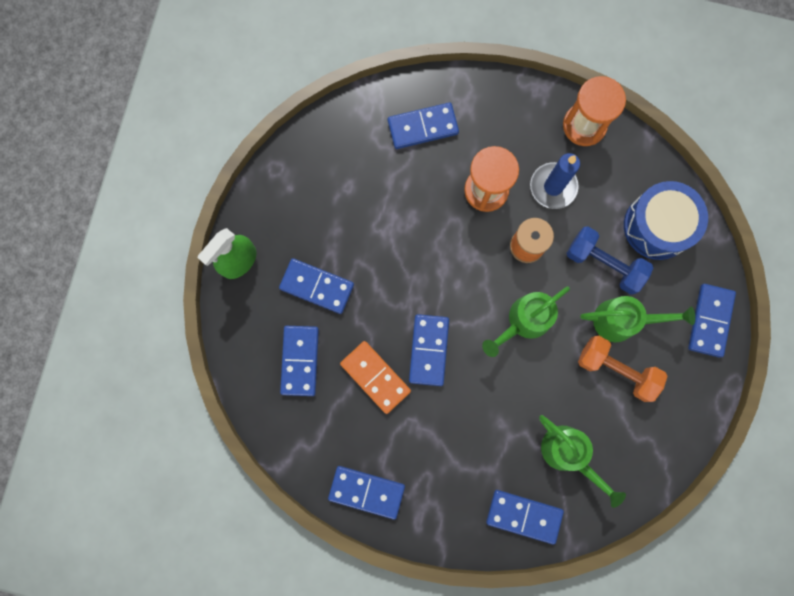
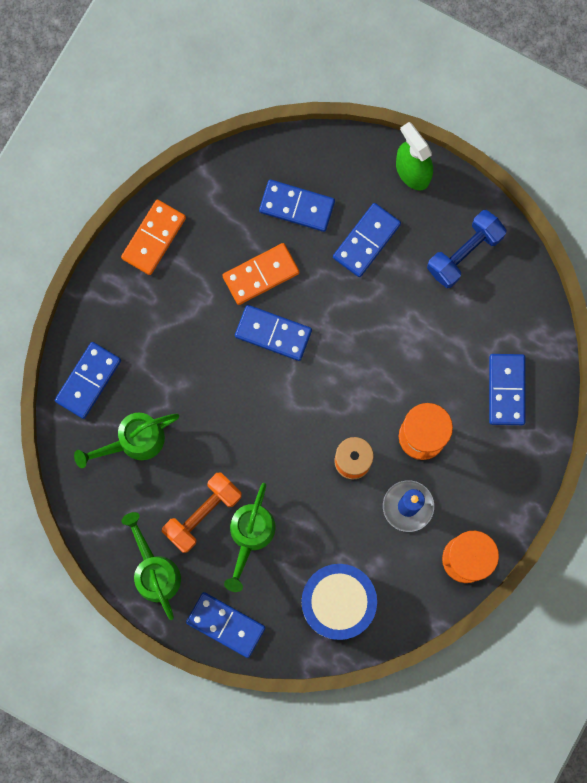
camera: 105 degrees right, 0 degrees up
blue domino [328,466,405,520] -> orange domino [121,200,186,275]
green watering can [482,286,570,357] -> green watering can moved to [121,512,181,620]
blue dumbbell [566,226,653,295] -> blue dumbbell moved to [427,210,507,288]

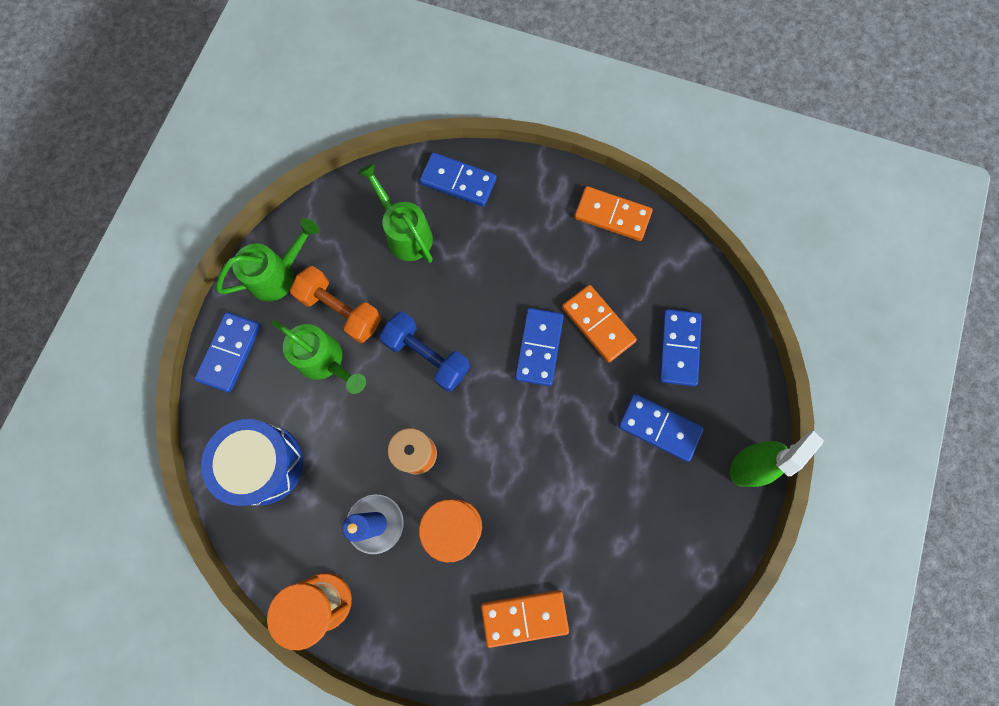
camera: 80 degrees right, 5 degrees down
green watering can [224,483,276,592] -> green watering can turned 150 degrees counterclockwise [272,320,366,394]
blue dumbbell [427,210,507,288] -> blue dumbbell moved to [380,312,470,392]
blue domino [489,354,526,425] -> orange domino [481,590,569,648]

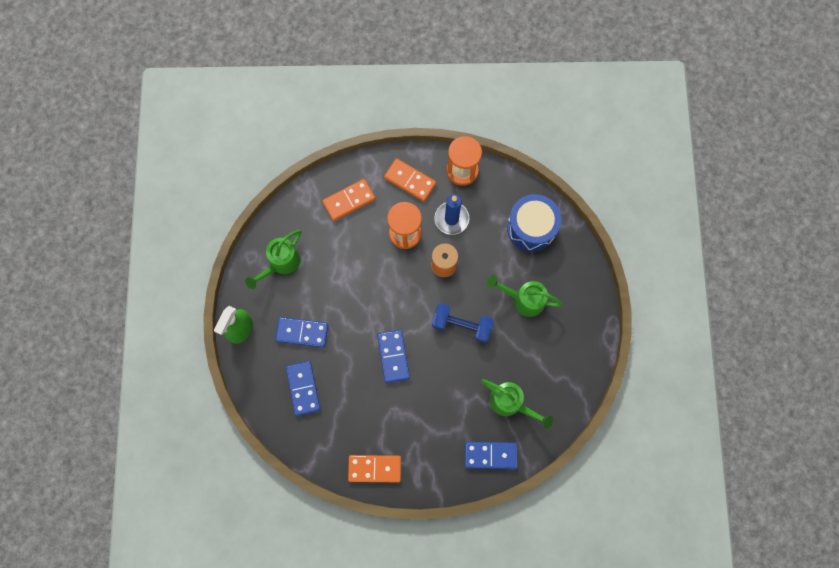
camera: 160 degrees right, 0 degrees up
blue domino [194,312,261,393] -> none
green watering can [216,218,319,301] -> green watering can moved to [245,230,302,289]
orange dumbbell [290,266,381,343] -> none
orange domino [562,285,637,363] -> orange domino moved to [384,158,436,202]

